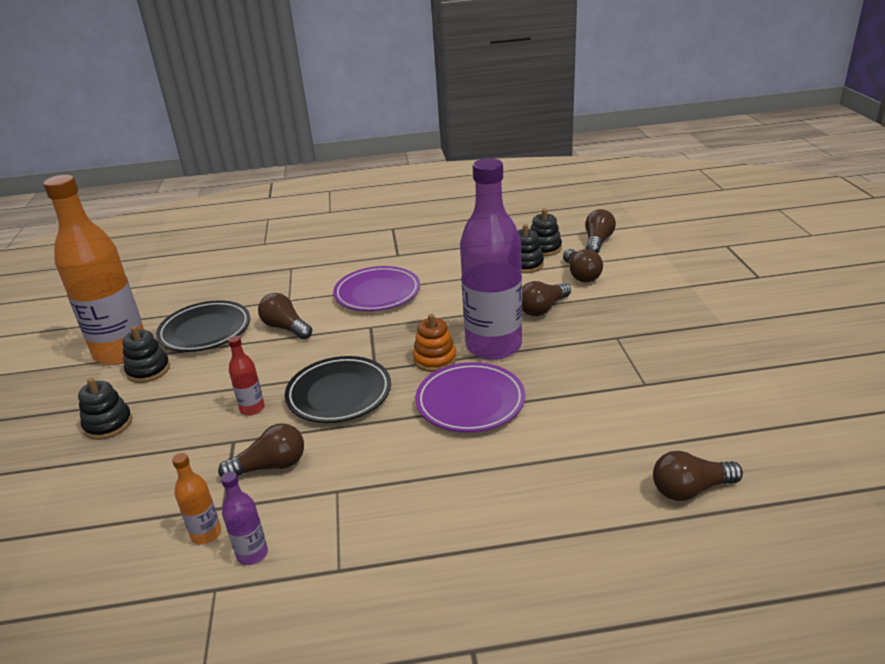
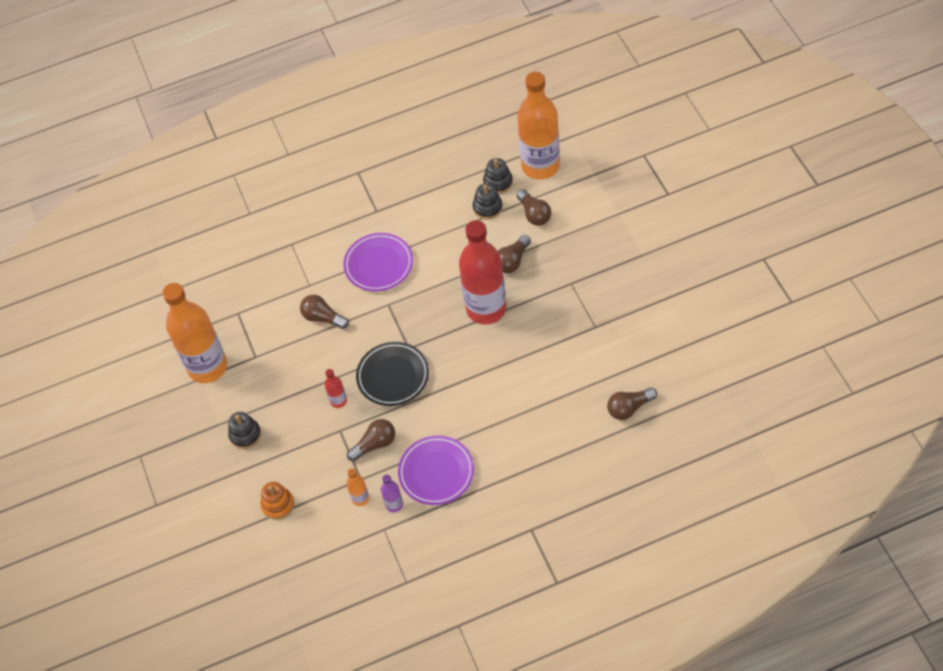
camera: 10 degrees left, 25 degrees up
black stacking toy [122,326,170,383] -> none
black plate [156,300,250,352] -> none
orange stacking toy [413,314,456,372] -> orange stacking toy moved to [260,482,294,520]
purple plate [415,362,525,432] -> purple plate moved to [398,436,474,505]
purple bottle [460,158,522,360] -> red bottle [459,220,507,324]
brown light bulb [585,209,616,253] -> orange bottle [517,72,560,180]

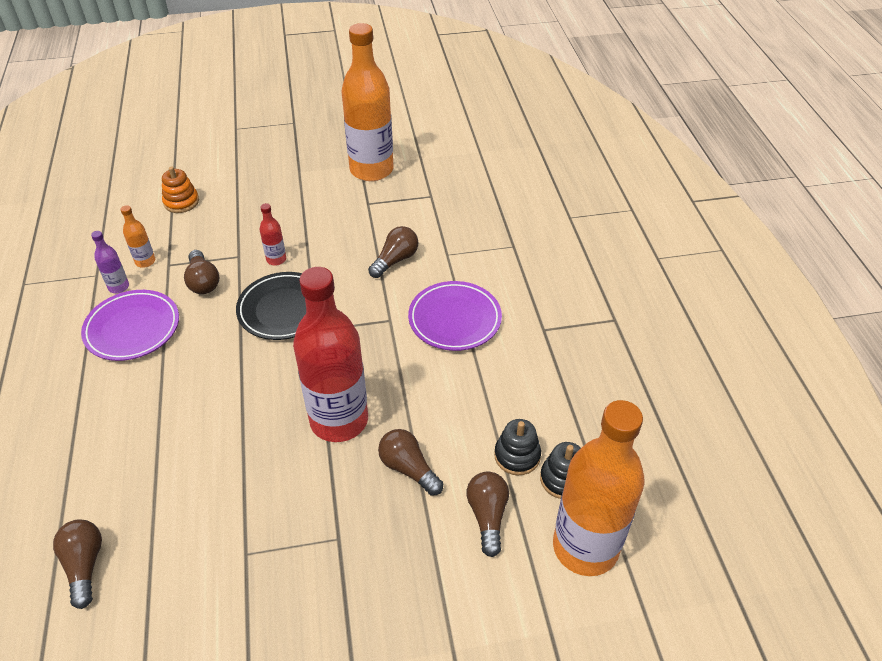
camera: 95 degrees right, 10 degrees down
black stacking toy [228,412,261,449] -> none
brown light bulb [517,189,551,226] -> brown light bulb turned 105 degrees clockwise [467,472,509,557]

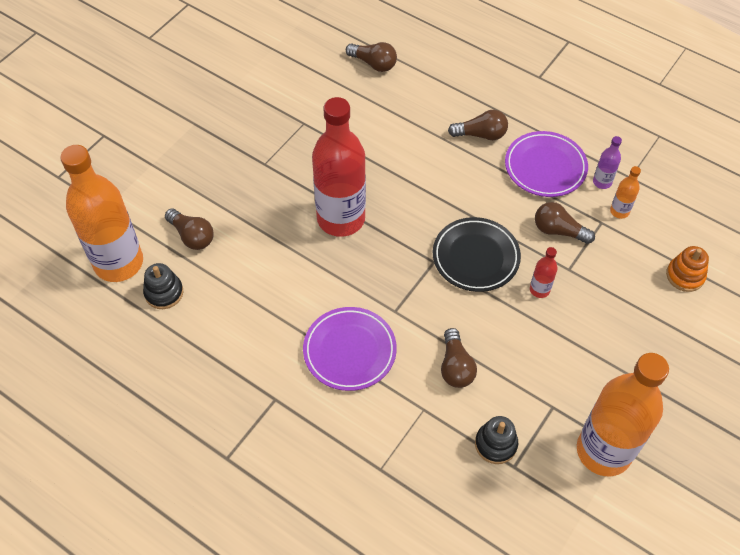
camera: 135 degrees right, 10 degrees up
brown light bulb [378,429,443,496] -> brown light bulb moved to [448,110,508,140]
black stacking toy [494,419,541,476] -> black stacking toy moved to [475,416,518,464]

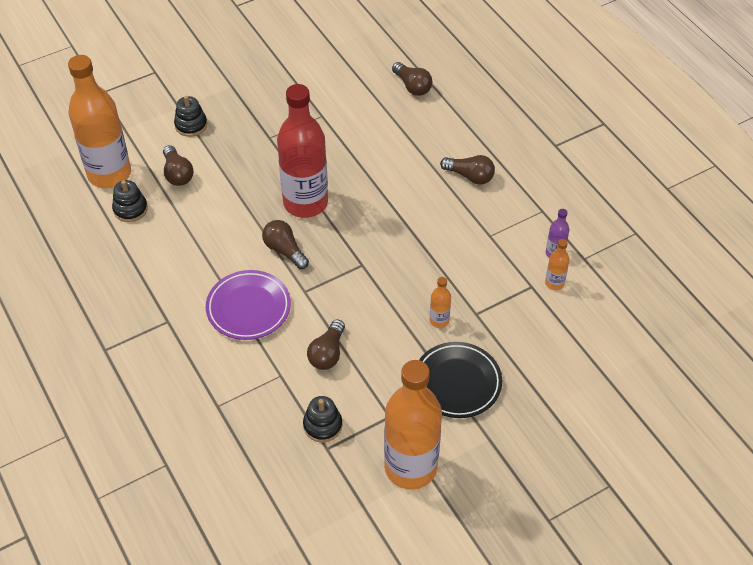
camera: 25 degrees right, 5 degrees down
black plate [433,217,521,292] -> black plate moved to [419,342,502,418]
purple plate [505,131,588,197] -> none
red bottle [530,247,558,298] -> orange bottle [430,277,451,328]
brown light bulb [535,202,595,244] -> brown light bulb moved to [262,220,309,269]
orange stacking toy [666,246,709,292] -> none
none -> black stacking toy [174,96,207,137]

